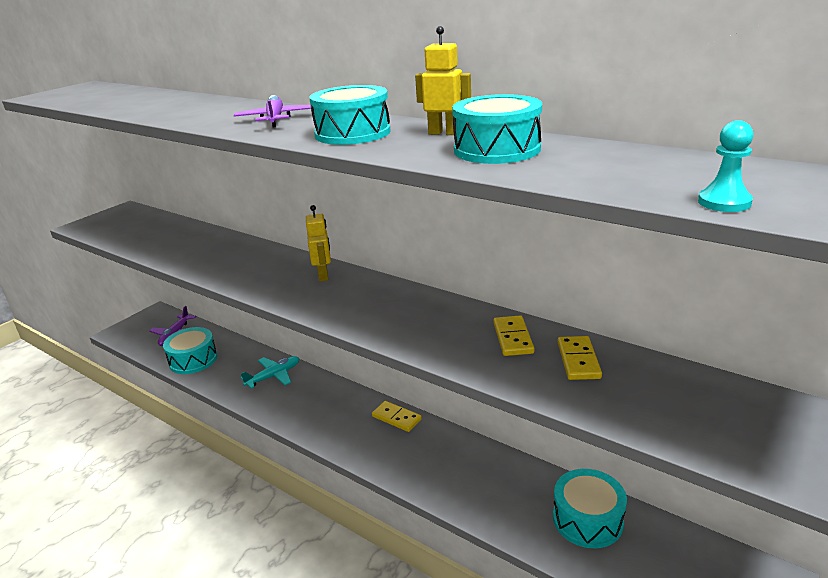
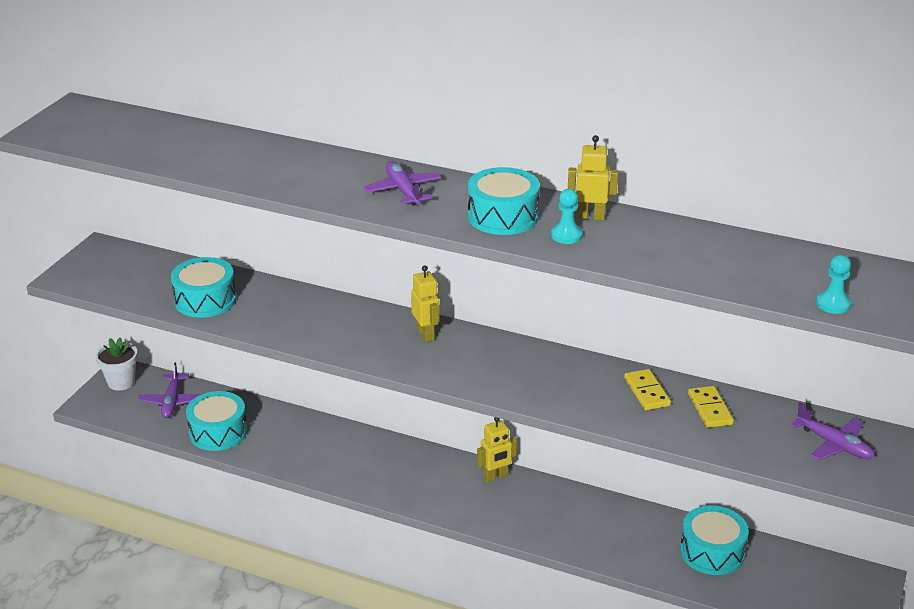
camera: 15 degrees left, 5 degrees up
turquoise plane [240,356,299,388] -> none
yellow domino [372,401,422,432] -> yellow robot [477,417,517,482]
turquoise drum [452,94,542,164] -> turquoise drum moved to [171,257,236,318]
none -> white flower pot [96,338,138,391]
none -> turquoise pawn [551,189,583,244]
none -> purple plane [790,402,875,461]

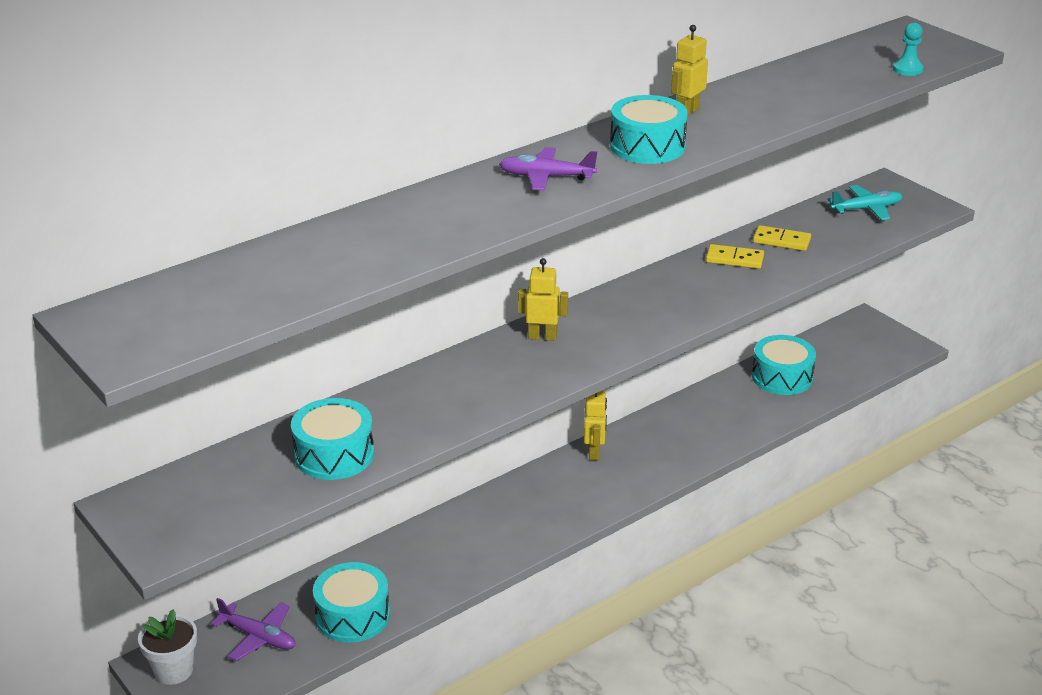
camera: 60 degrees left, 0 degrees up
turquoise pawn [551,189,583,244] -> none
purple plane [790,402,875,461] -> turquoise plane [827,185,903,220]

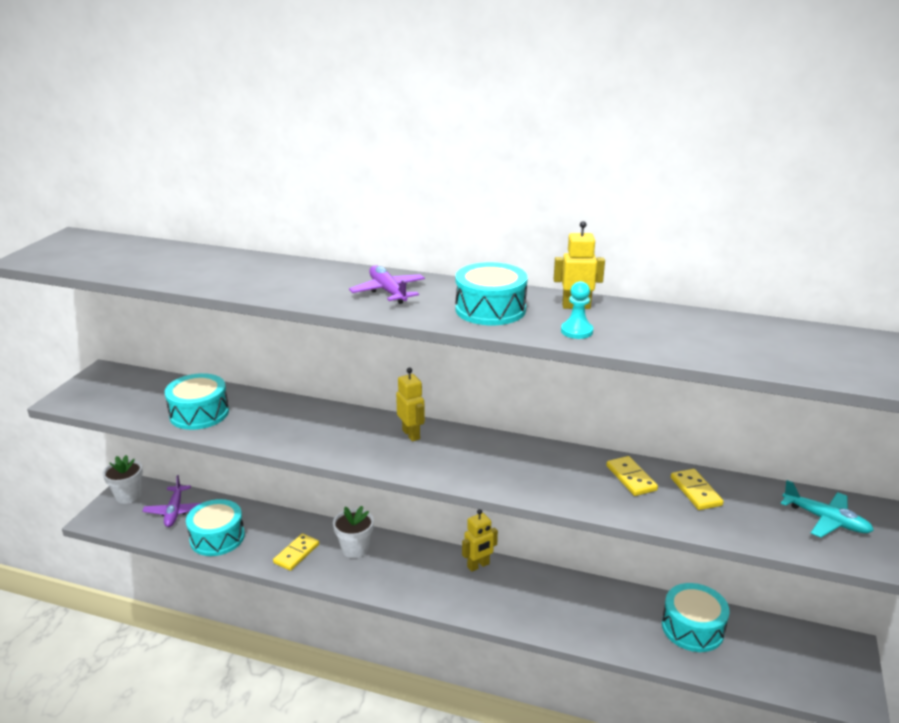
camera: 55 degrees right, 5 degrees down
turquoise pawn [893,22,923,76] -> turquoise pawn moved to [561,281,593,339]
none -> yellow domino [273,533,319,571]
none -> white flower pot [333,506,374,558]

